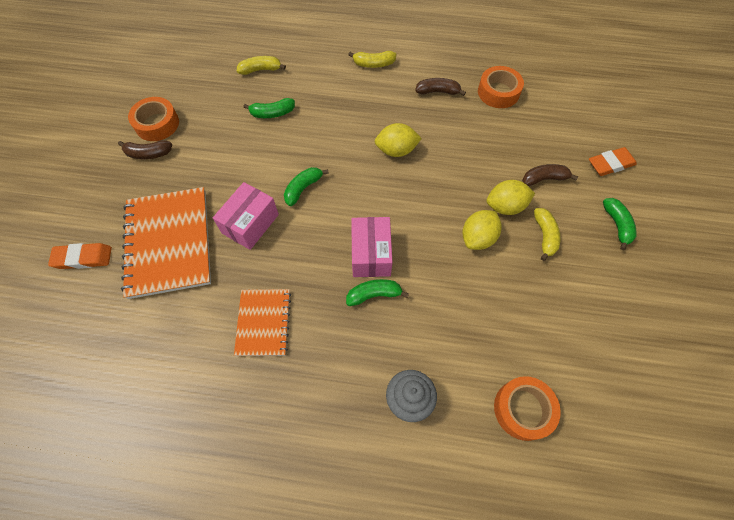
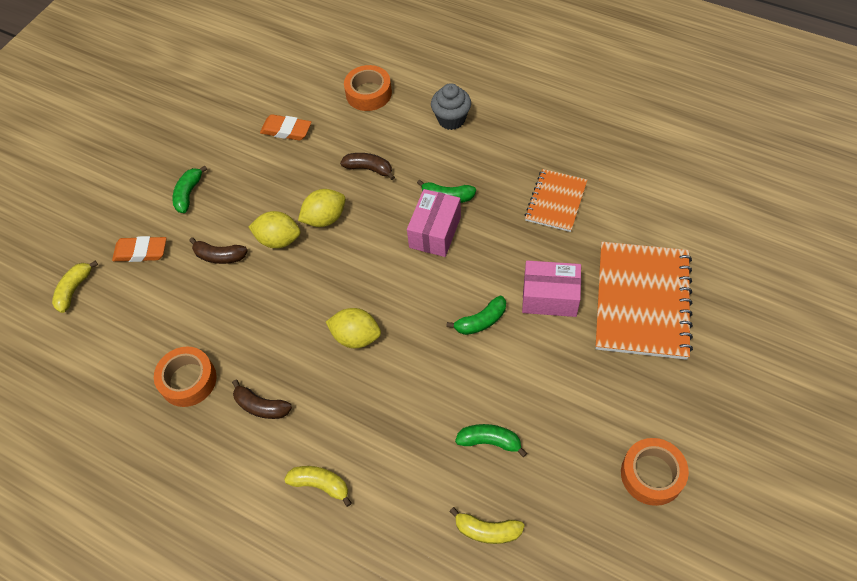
camera: 155 degrees left, 5 degrees down
orange eraser [48,243,112,269] -> orange eraser moved to [260,114,312,141]
brown banana [118,140,172,159] -> brown banana moved to [340,153,395,180]
pink box [213,182,279,250] -> pink box turned 45 degrees clockwise [522,260,581,317]
yellow banana [534,208,561,261] -> yellow banana moved to [52,261,98,313]

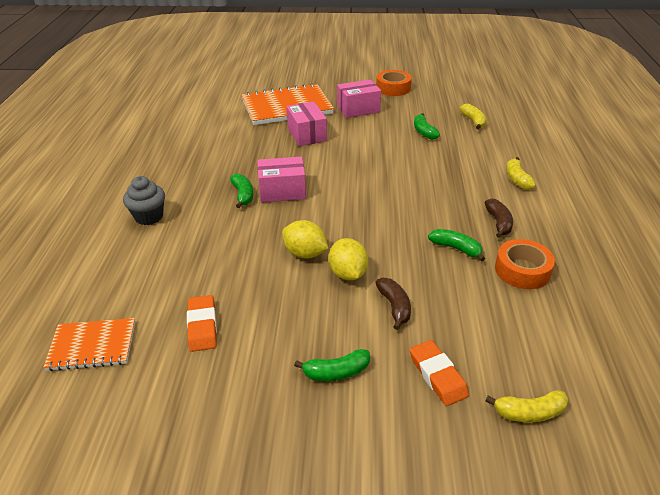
camera: 120 degrees left, 20 degrees down
yellow lemon [326,308,381,348] -> none
brown banana [340,153,395,180] -> none
orange tape [344,65,392,111] -> none
green banana [447,296,506,335] -> green banana moved to [428,229,485,261]
orange notebook [525,169,587,232] -> orange notebook moved to [43,318,135,371]
none -> pink box [337,79,381,118]

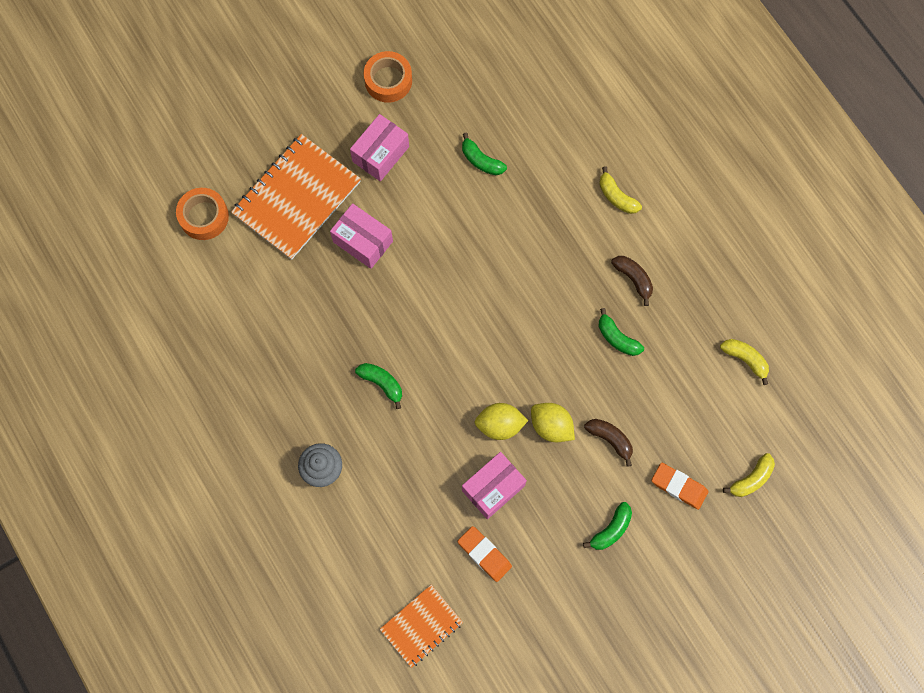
camera: 35 degrees left, 35 degrees up
pink box [257,157,306,203] -> pink box moved to [462,452,527,519]
green banana [428,229,485,261] -> green banana turned 135 degrees counterclockwise [599,308,644,356]
yellow banana [459,104,486,129] -> yellow banana moved to [720,339,769,385]
orange tape [495,239,555,289] -> orange tape moved to [176,188,229,240]

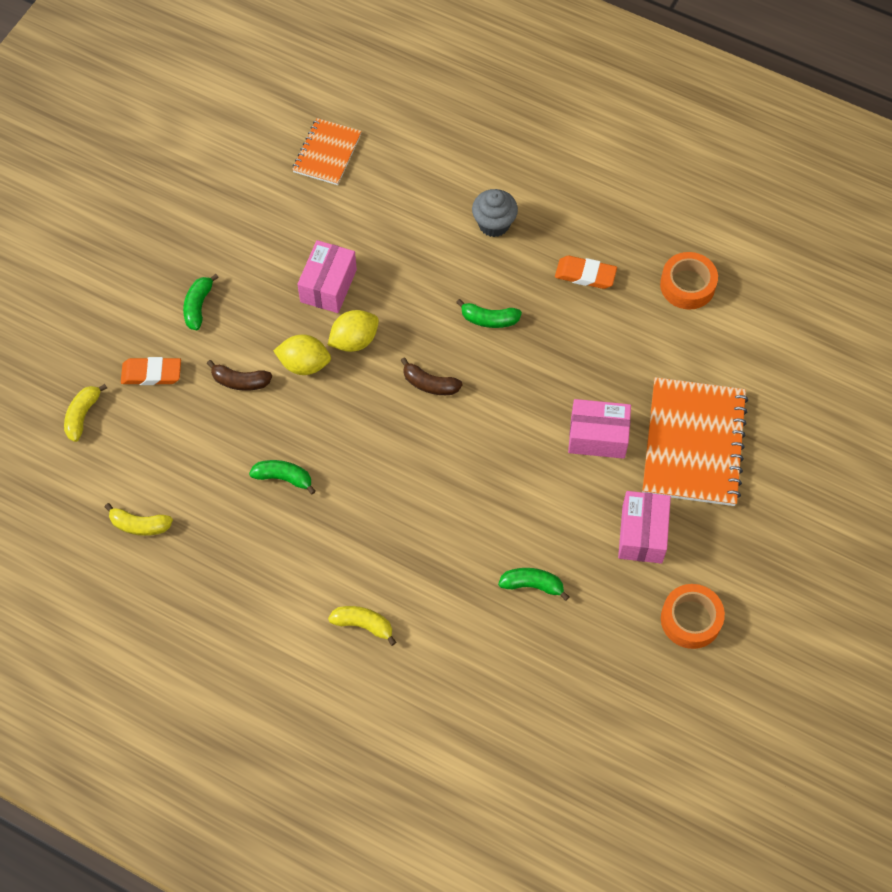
camera: 150 degrees right, 10 degrees down
orange tape [176,188,229,240] -> orange tape moved to [660,252,718,310]
orange eraser [458,526,512,582] -> orange eraser moved to [555,256,617,289]
brown banana [611,256,653,306] -> brown banana moved to [400,357,462,395]

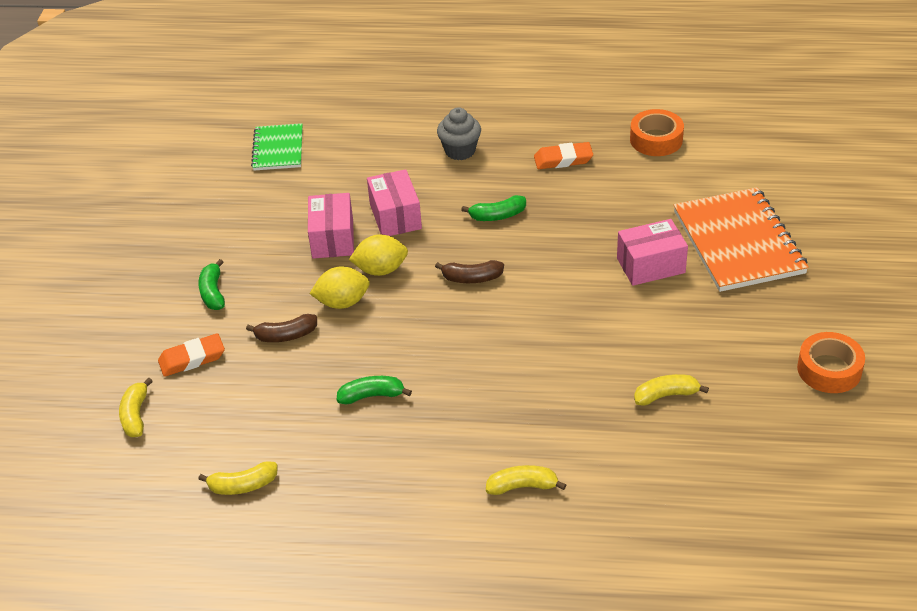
camera: 20 degrees left, 20 degrees down
orange notebook [292,118,362,185] -> green notebook [251,123,303,171]
yellow lemon [328,310,379,352] -> yellow lemon turned 45 degrees clockwise [349,234,408,276]
green banana [498,568,569,601] -> yellow banana [634,374,709,406]
pink box [618,491,671,564] -> pink box moved to [367,169,422,236]

